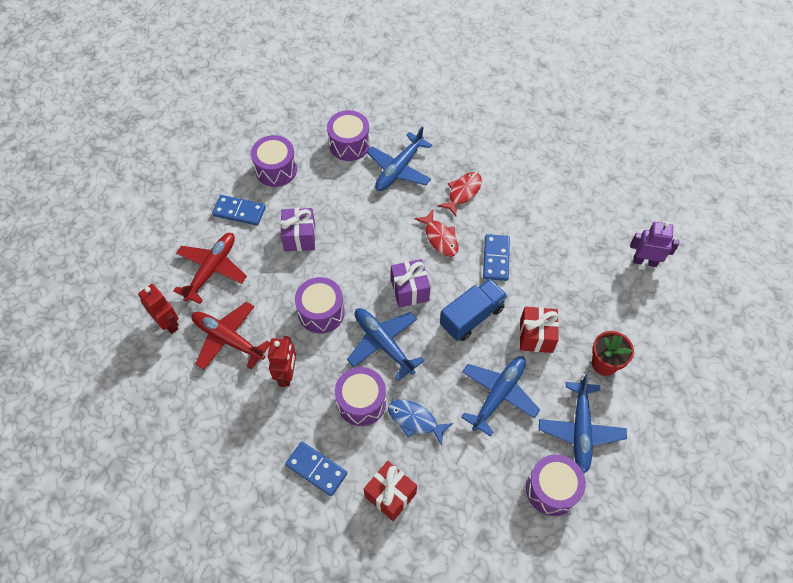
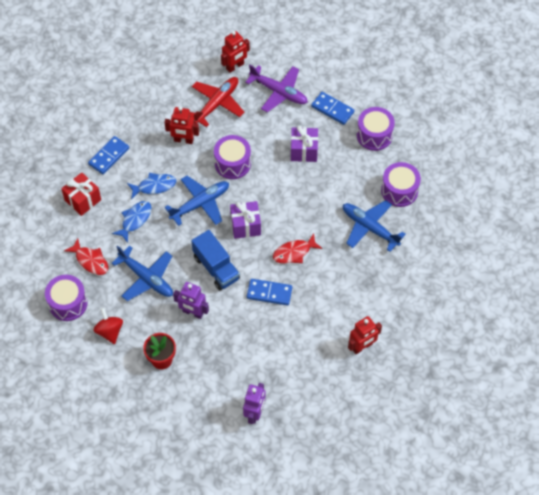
camera: 95 degrees right, 0 degrees up
red plane [173,233,247,304] -> purple plane [245,65,308,112]
blue domino [212,195,266,226] -> blue domino turned 75 degrees counterclockwise [311,92,354,125]
purple drum [335,367,386,426] -> blue fish [127,173,176,199]
red fish [438,172,482,216] -> red fish moved to [64,238,108,275]
red gift [520,307,559,353] -> purple robot [173,282,209,319]
blue plane [539,374,627,473] -> red spinning top [93,308,123,344]
none -> red robot [348,316,382,354]

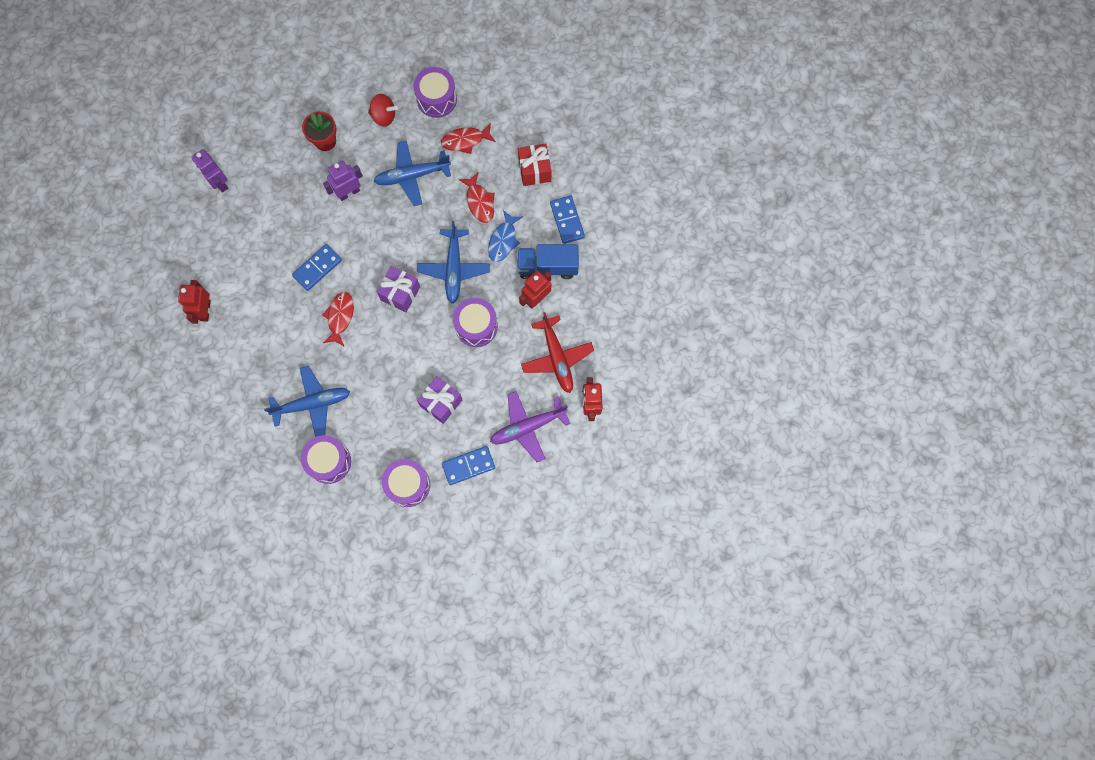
camera: 125 degrees right, 15 degrees up
blue fish [112,201,152,243] -> red fish [459,172,495,223]
blue truck [191,230,240,290] -> blue truck moved to [517,244,579,279]

